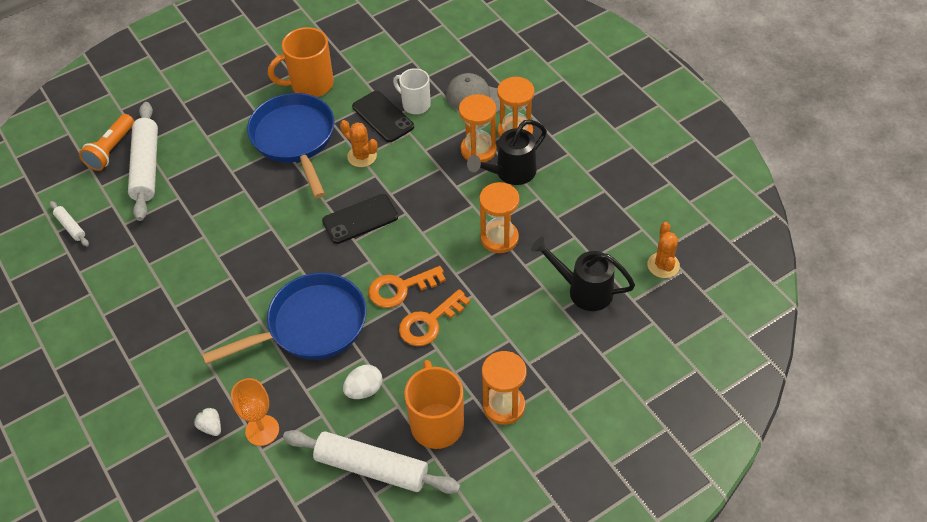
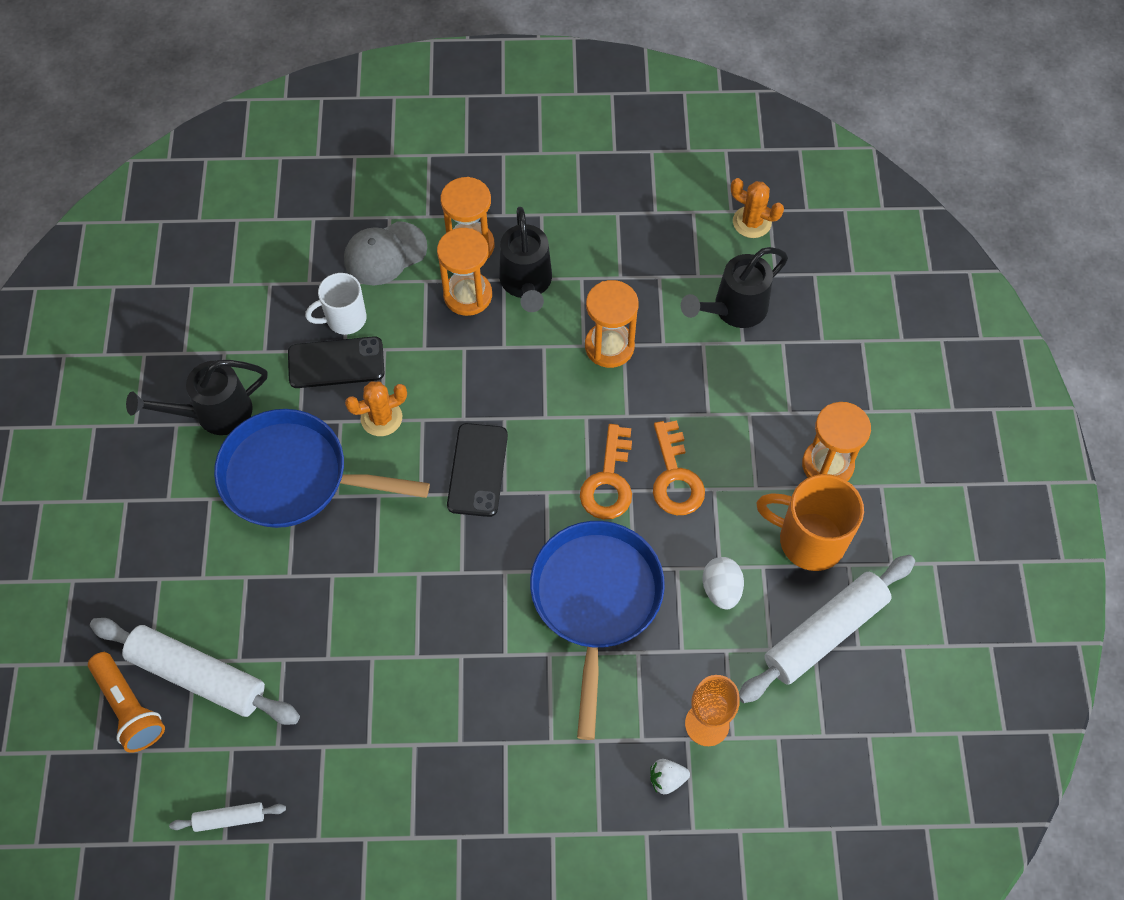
camera: 60 degrees left, 10 degrees up
orange mug [268,27,334,97] -> black watering can [126,360,268,435]

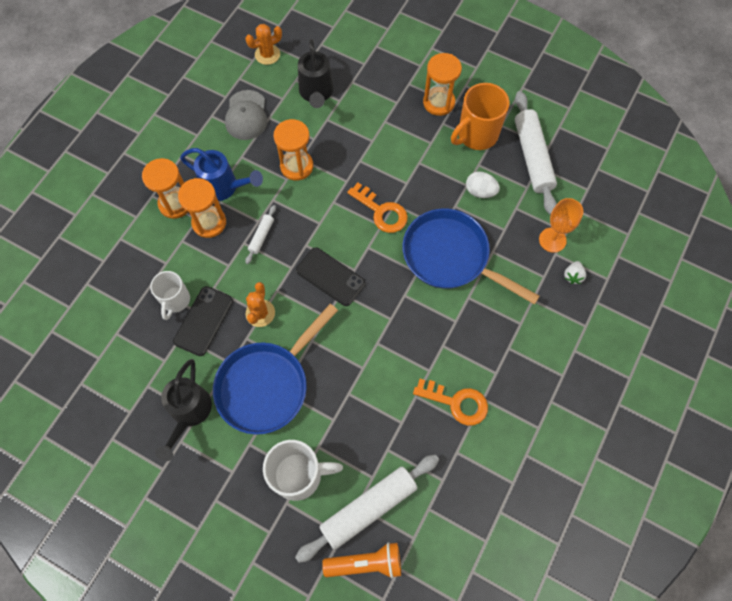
camera: 60 degrees left, 5 degrees up
white rolling pin [169,802,286,832] -> white rolling pin moved to [245,205,276,264]
grey cap [344,221,427,285] -> grey cap moved to [225,90,267,140]
black watering can [499,207,552,312] -> blue watering can [180,148,263,201]
orange key [653,421,705,515] -> orange key moved to [413,379,488,426]
none -> white mug [263,440,343,501]

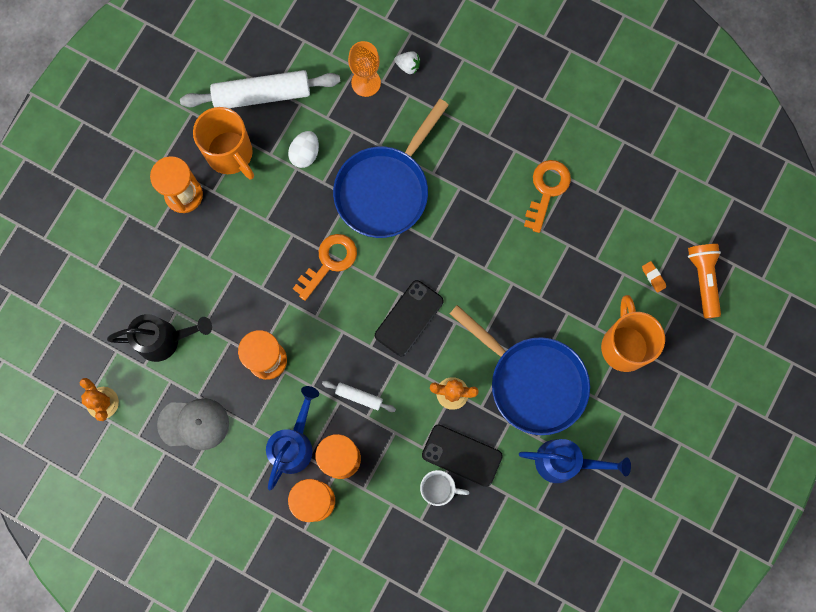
camera: 90 degrees left, 10 degrees up
black watering can [155,359,212,461] -> blue watering can [519,439,631,483]
white mug [263,440,343,501] -> orange mug [601,295,665,372]
white rolling pin [295,455,439,563] -> orange eraser [642,261,666,293]

